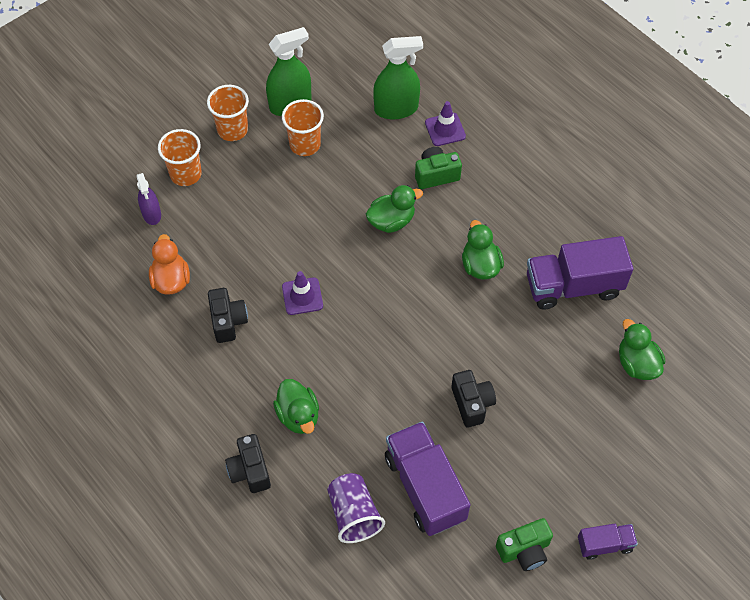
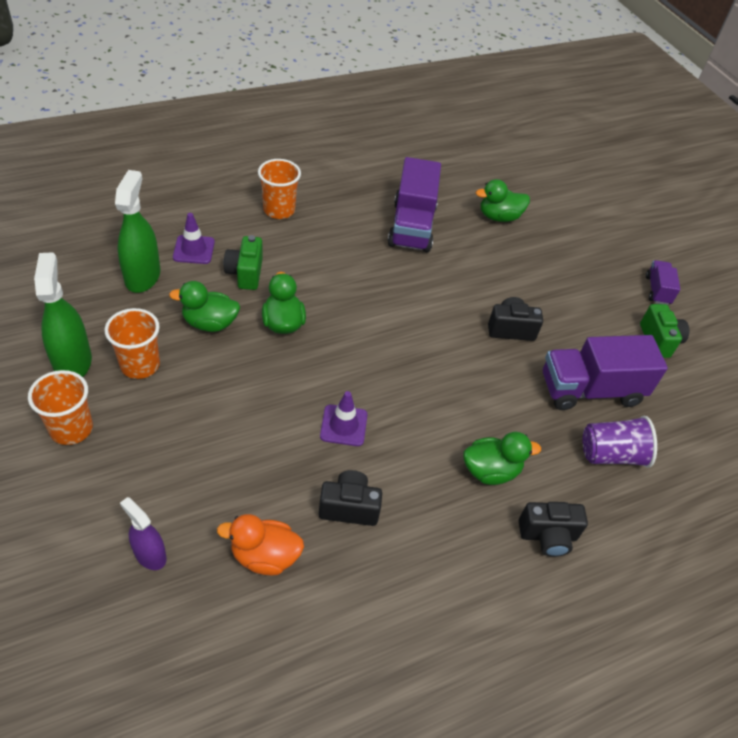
camera: 80 degrees left, 10 degrees down
purple spray bottle [137,173,161,225] -> purple spray bottle turned 135 degrees counterclockwise [120,497,167,570]
orange cup [158,129,202,186] -> orange cup moved to [258,159,301,219]
green duck [462,220,504,280] -> green duck moved to [169,281,240,332]

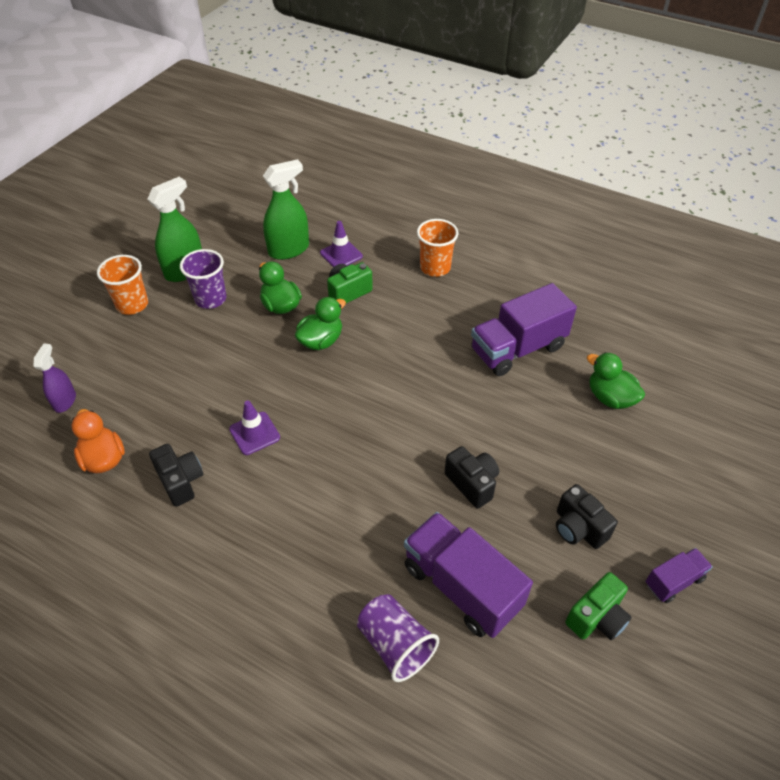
camera: 60 degrees right, 0 degrees up
orange cup [105,308,160,379] -> purple cup [180,249,227,309]
green duck [463,432,541,485] -> none
black camera [519,502,588,557] -> black camera moved to [556,484,618,549]

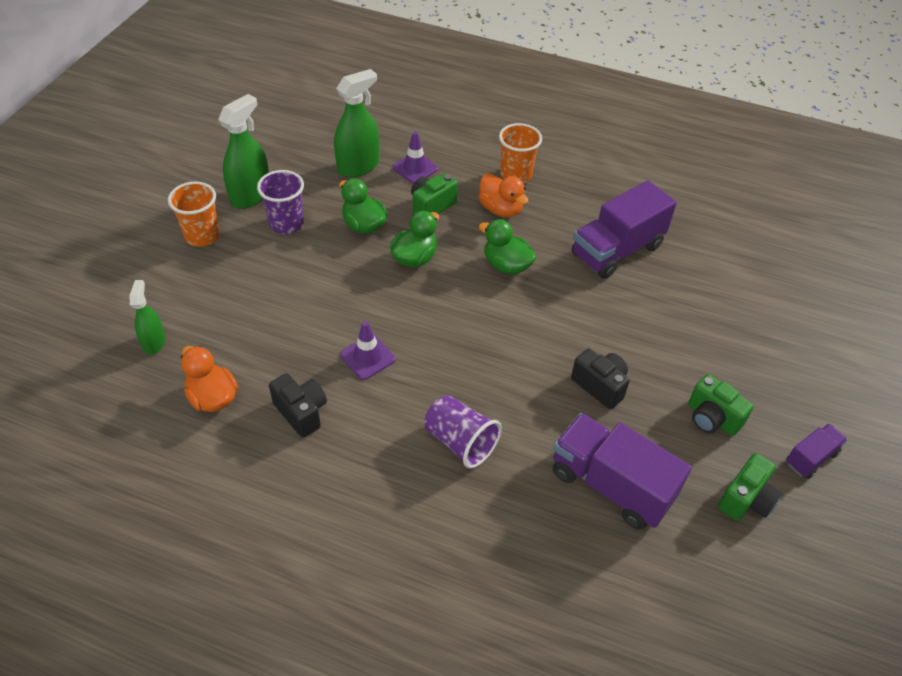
camera: 10 degrees left, 0 degrees up
purple spray bottle [34,343,76,413] -> green spray bottle [129,280,166,355]
purple cup [357,594,439,682] -> purple cup moved to [425,395,502,468]
black camera [556,484,618,549] -> green camera [688,374,754,436]
green duck [587,352,645,409] -> green duck moved to [479,219,536,275]
none -> orange duck [478,173,528,217]

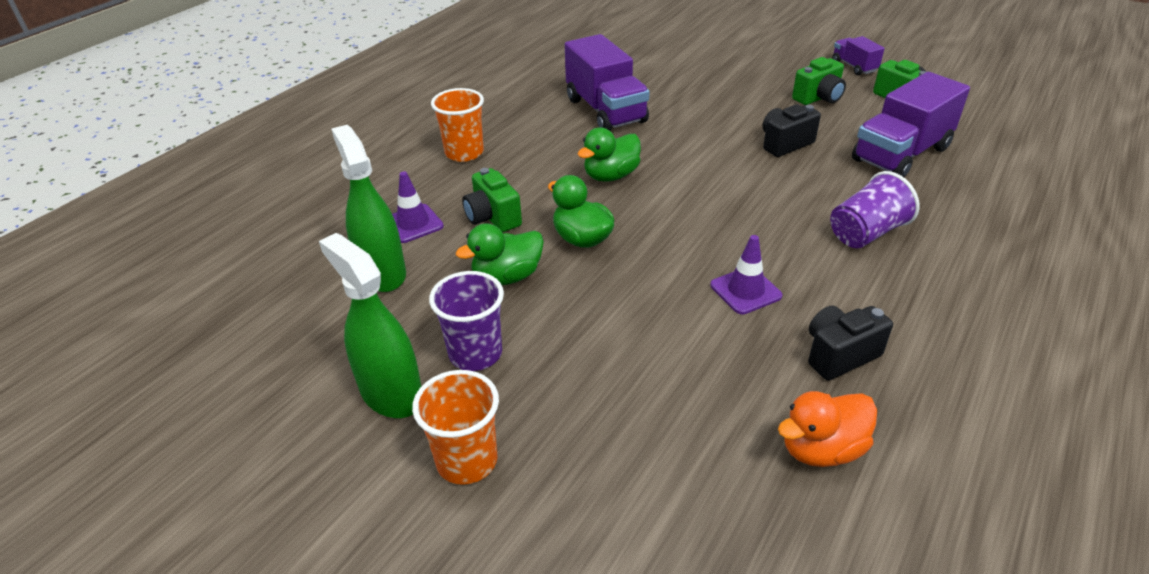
camera: 75 degrees left, 10 degrees down
green spray bottle [129,280,166,355] -> none
orange duck [478,173,528,217] -> none

